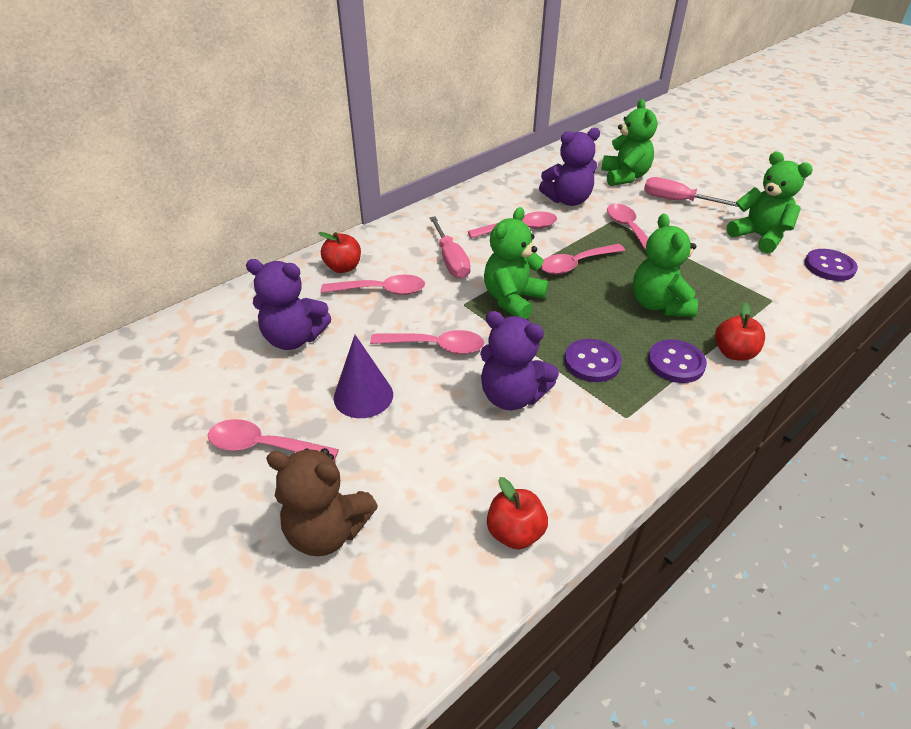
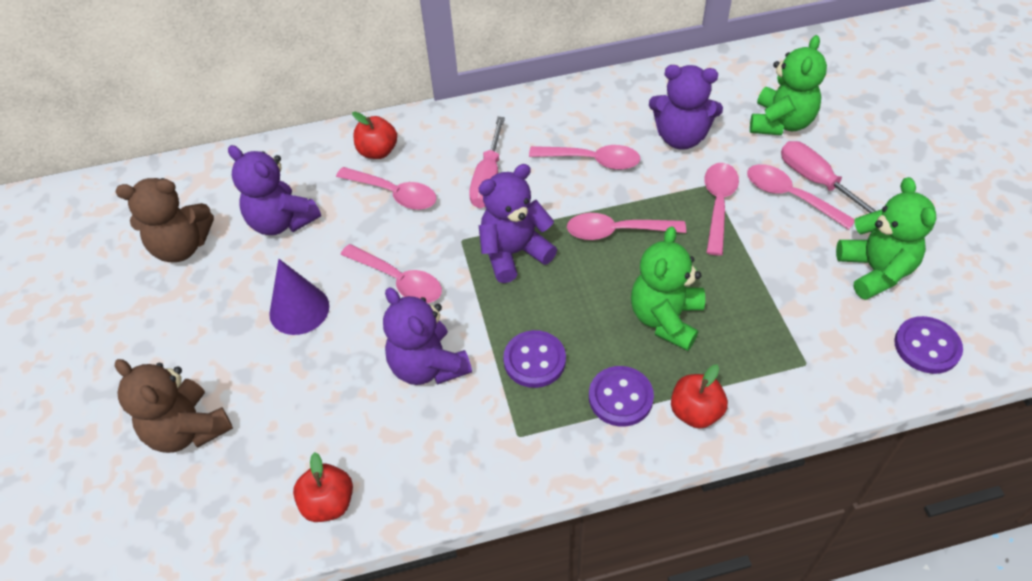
camera: 30 degrees right, 10 degrees up
pink spoon [208,419,339,461] -> pink spoon moved to [747,164,855,230]
green teddy bear [484,207,549,319] -> purple teddy bear [479,164,557,283]
none -> brown teddy bear [116,178,214,262]

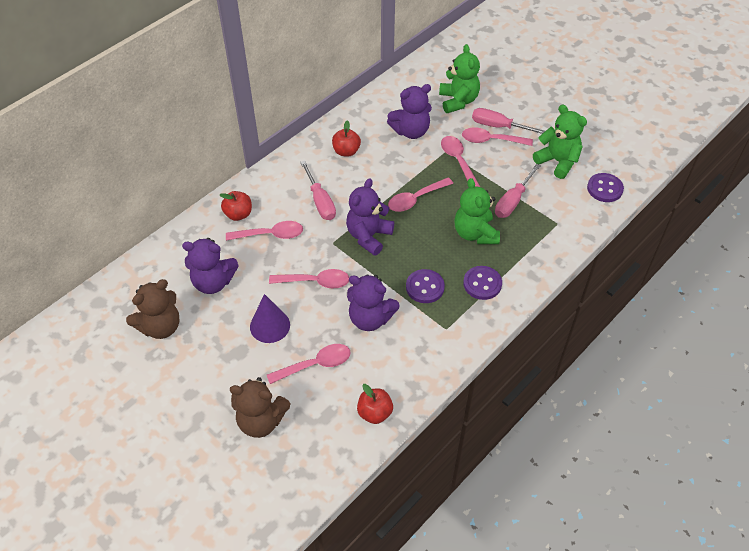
camera: 35 degrees left, 0 degrees up
pink spoon [529,145,641,170] -> pink spoon moved to [267,344,351,384]
red apple [671,364,728,429] -> red apple moved to [332,120,361,157]
none -> pink screwdriver [495,164,541,218]

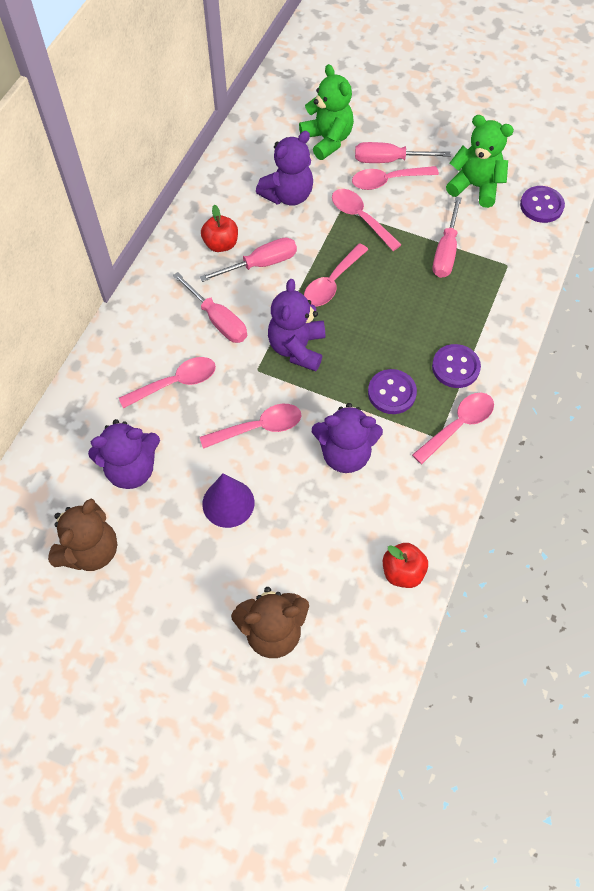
camera: 20 degrees left, 10 degrees up
red apple [220,191,252,221] -> none
pink spoon [267,344,351,384] -> pink spoon moved to [412,393,494,464]
green teddy bear [454,178,500,244] -> none
none -> pink screwdriver [200,237,297,282]

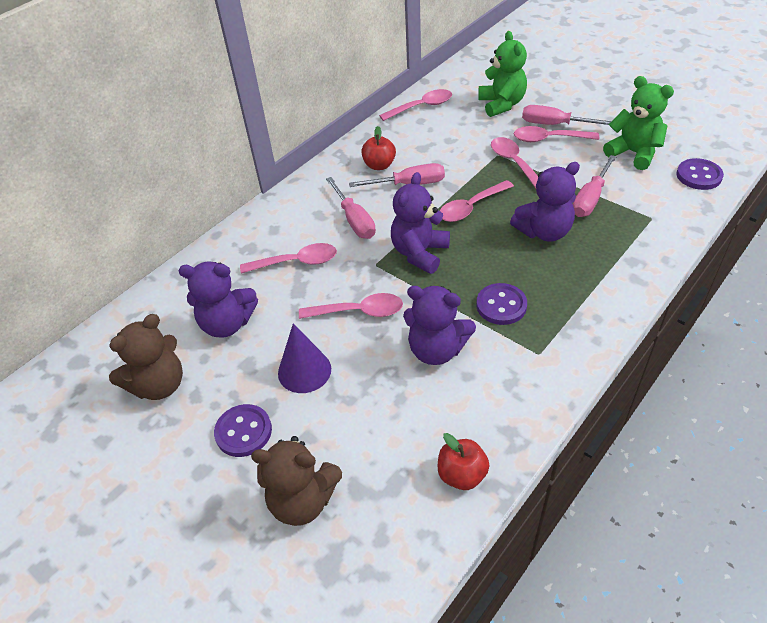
camera: 20 degrees right, 15 degrees down
purple teddy bear [256,131,313,206] -> purple teddy bear moved to [510,162,580,242]
pink spoon [412,393,494,464] -> pink spoon moved to [379,89,452,121]
purple button [432,344,481,388] -> purple button moved to [214,404,272,457]

